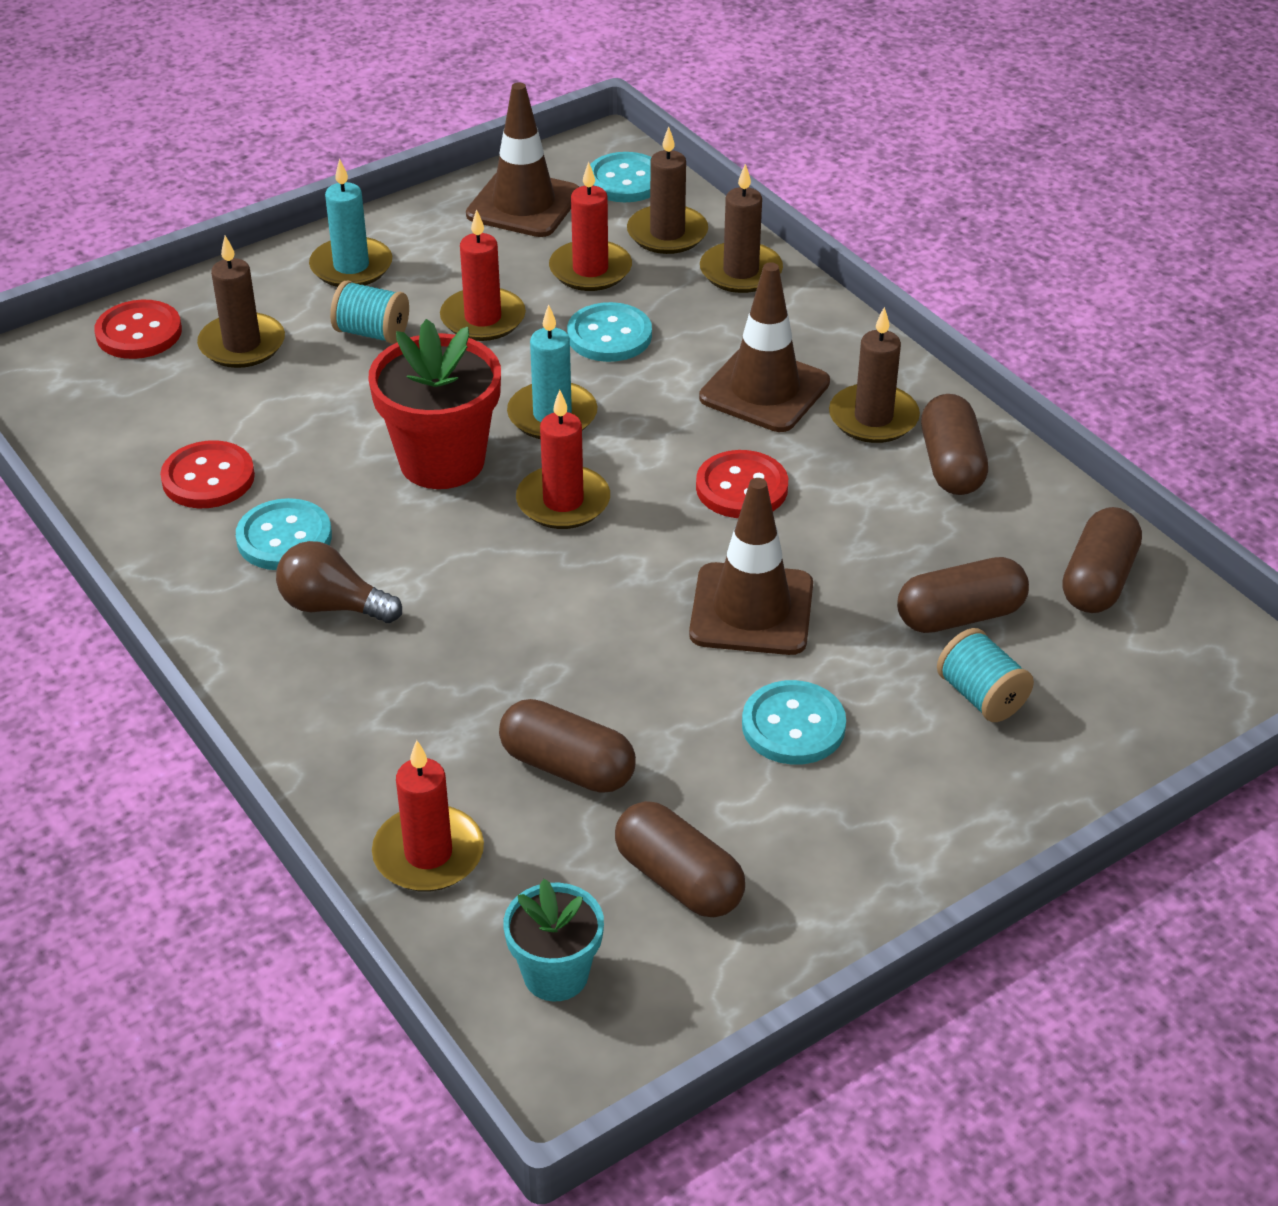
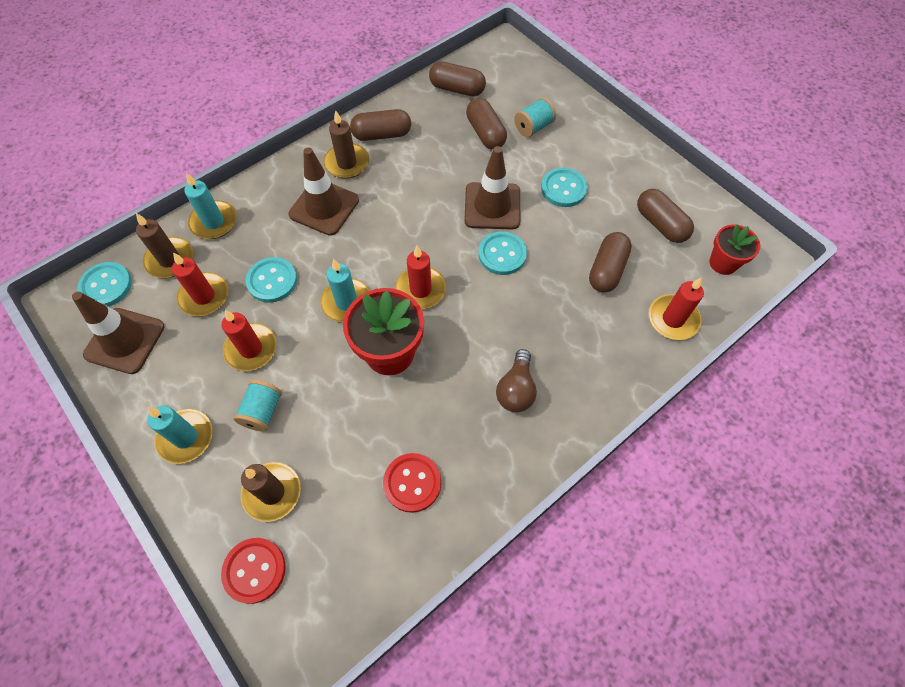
camera: 95 degrees left, 20 degrees up
turquoise button [236,498,332,570] -> turquoise button moved to [478,231,527,275]
turquoise flower pot [503,879,604,1001] -> red flower pot [709,224,760,275]
brown capsule [615,801,745,917] -> brown capsule turned 75 degrees counterclockwise [637,189,694,243]
red button [696,450,788,518] -> none
brown candle [700,164,783,293] -> turquoise candle [185,173,237,239]

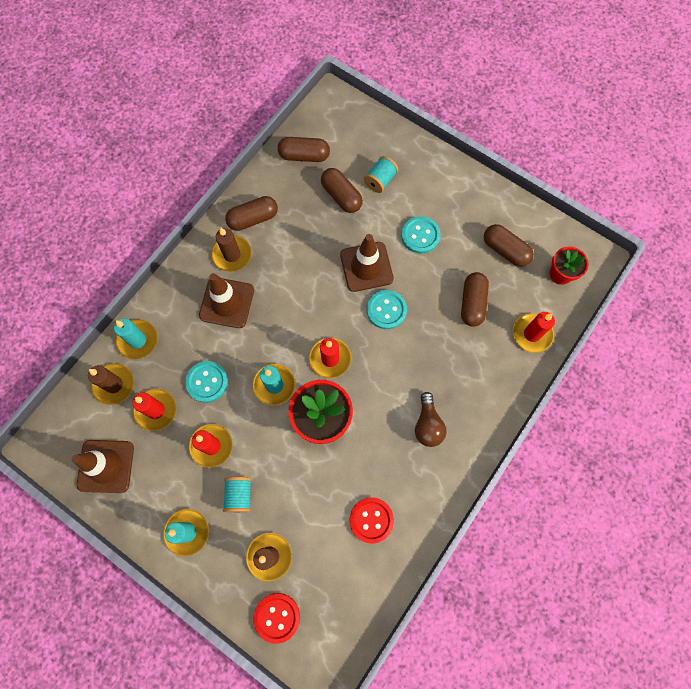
camera: 15 degrees left, 10 degrees up
turquoise button [77,262,132,307] -> none

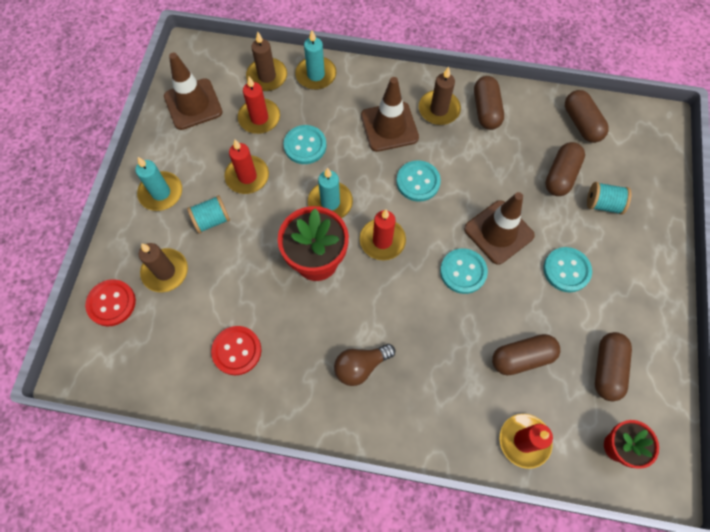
camera: 65 degrees right, 5 degrees down
brown capsule [225,196,278,231] -> brown capsule turned 45 degrees clockwise [474,76,504,130]
none -> turquoise button [396,160,441,202]

